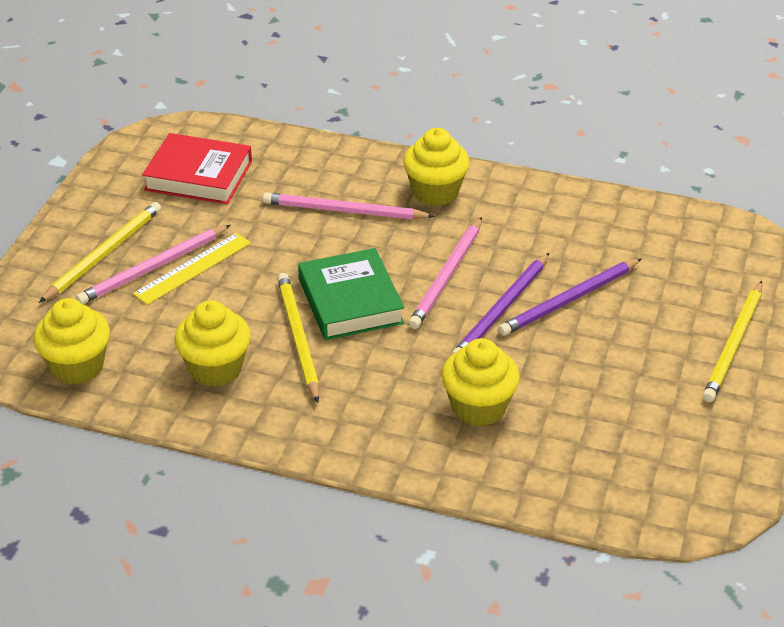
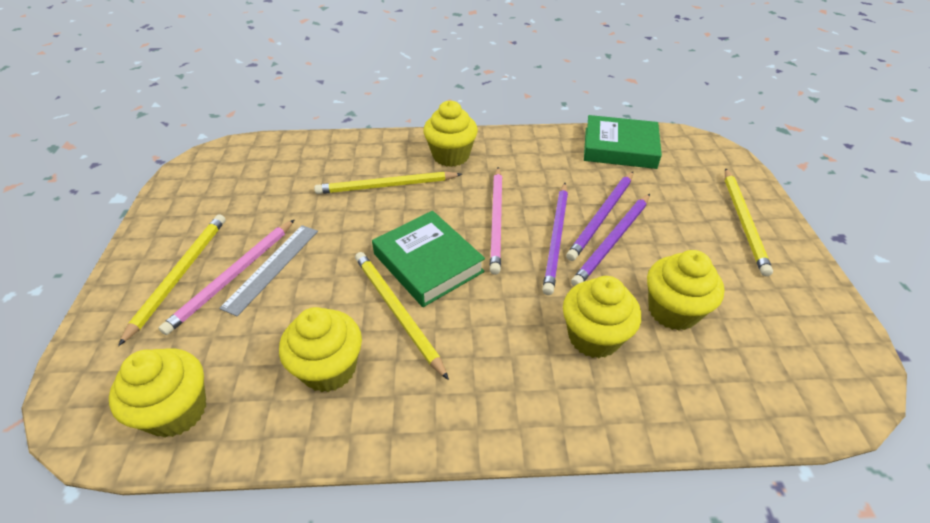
camera: 20 degrees left, 5 degrees up
yellow ruler [133,233,251,305] -> grey ruler [219,225,318,316]
red book [142,133,252,204] -> none
pink pencil [263,192,435,220] -> yellow pencil [314,172,462,194]
none -> purple pencil [571,194,650,286]
none -> green book [584,115,662,169]
none -> yellow cupcake [647,250,725,331]

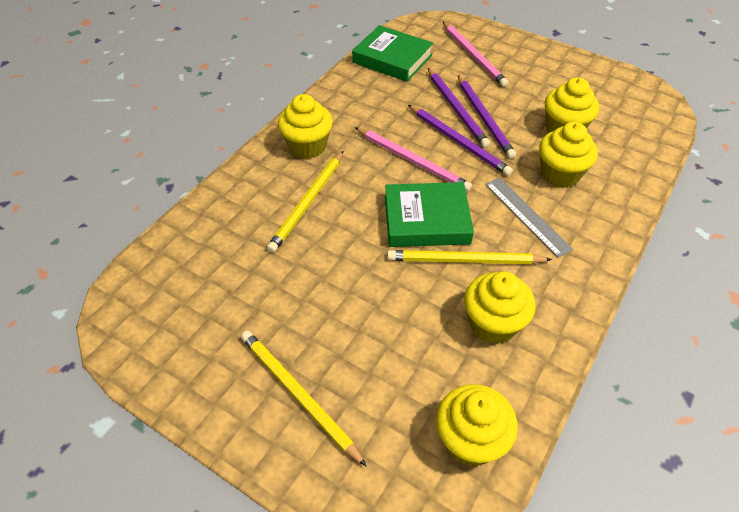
camera: 55 degrees left, 5 degrees up
pink pencil [159,219,295,335] -> pink pencil moved to [443,22,508,87]
grey ruler [219,225,318,316] -> grey ruler moved to [485,178,573,258]
green book [584,115,662,169] -> green book turned 75 degrees clockwise [352,25,433,82]
yellow pencil [725,168,773,276] -> none

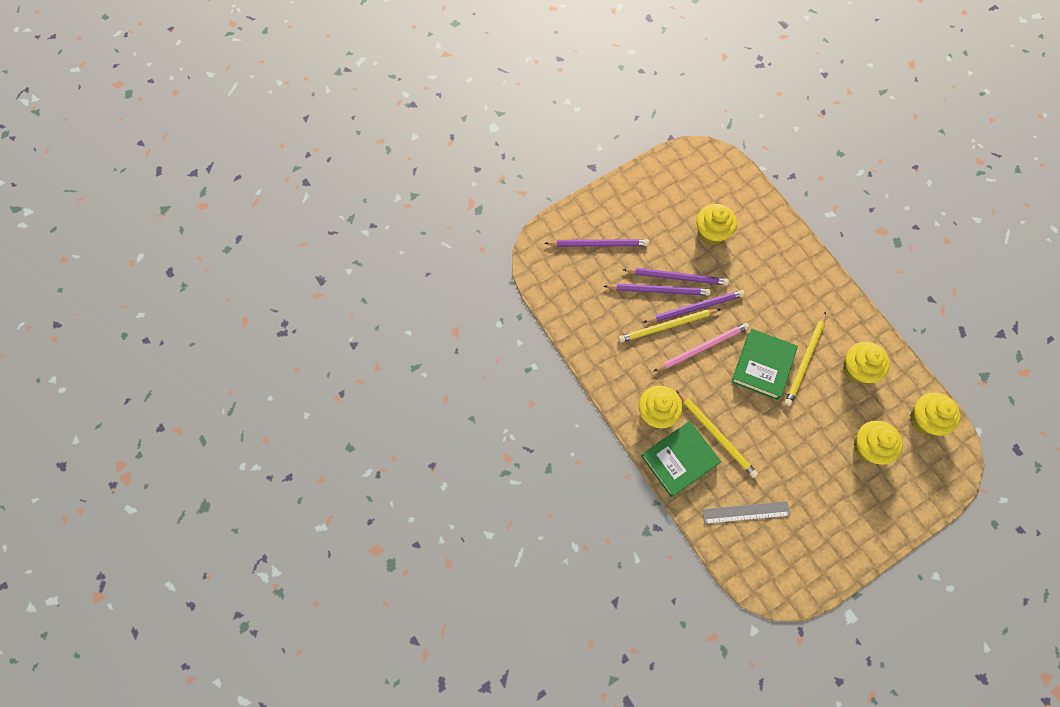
camera: 65 degrees left, 20 degrees up
yellow pencil [241,331,367,467] -> yellow pencil moved to [619,309,720,343]
green book [352,25,433,82] -> green book moved to [641,421,721,497]
pink pencil [443,22,508,87] -> purple pencil [544,239,649,247]
grey ruler [485,178,573,258] -> grey ruler moved to [702,501,790,524]
yellow cupcake [539,122,598,188] -> yellow cupcake moved to [854,421,902,465]

